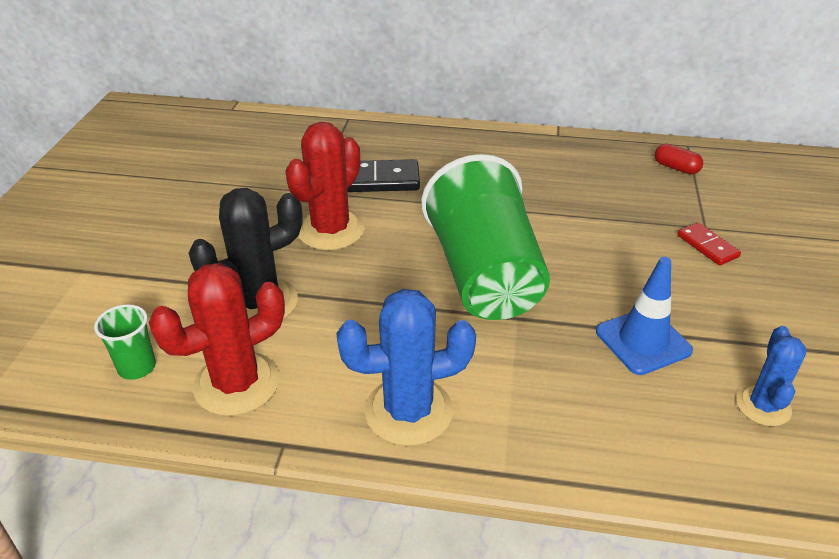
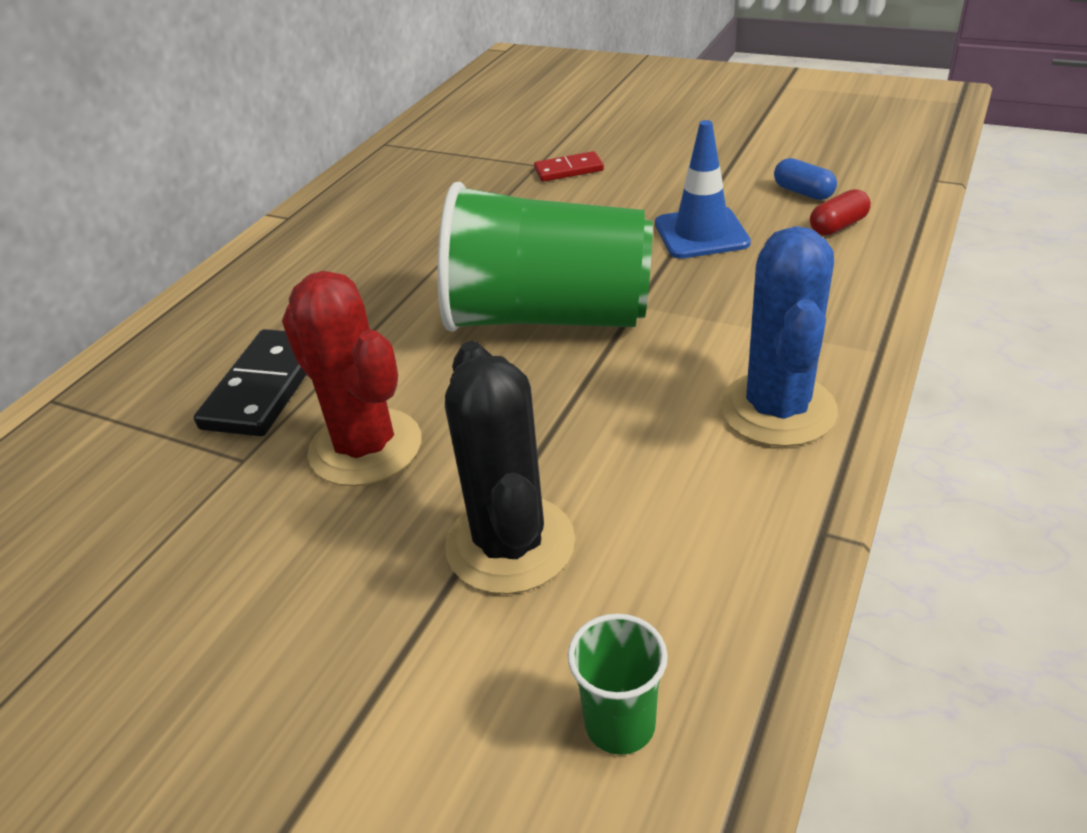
camera: 70 degrees left, 0 degrees up
red cactus [149,263,285,416] -> none
red capsule [655,144,703,174] -> red capsule moved to [810,189,871,236]
blue cactus [736,326,807,426] -> blue capsule [774,158,837,200]

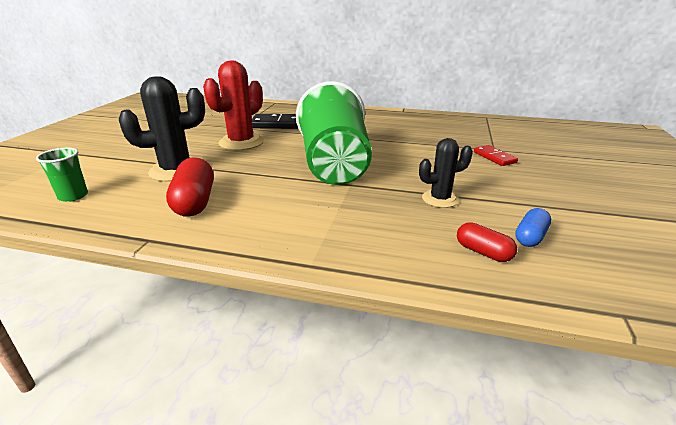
camera: 75 degrees right, 10 degrees down
blue traffic cone [655,120,751,259] -> black cactus [419,138,473,208]
blue cactus [720,226,838,447] -> none
none -> red capsule [166,157,214,217]

